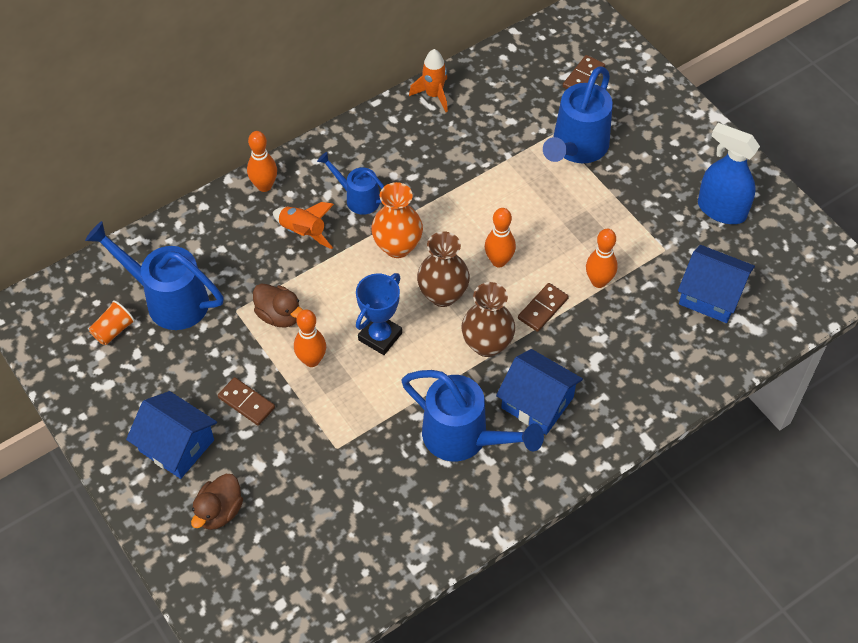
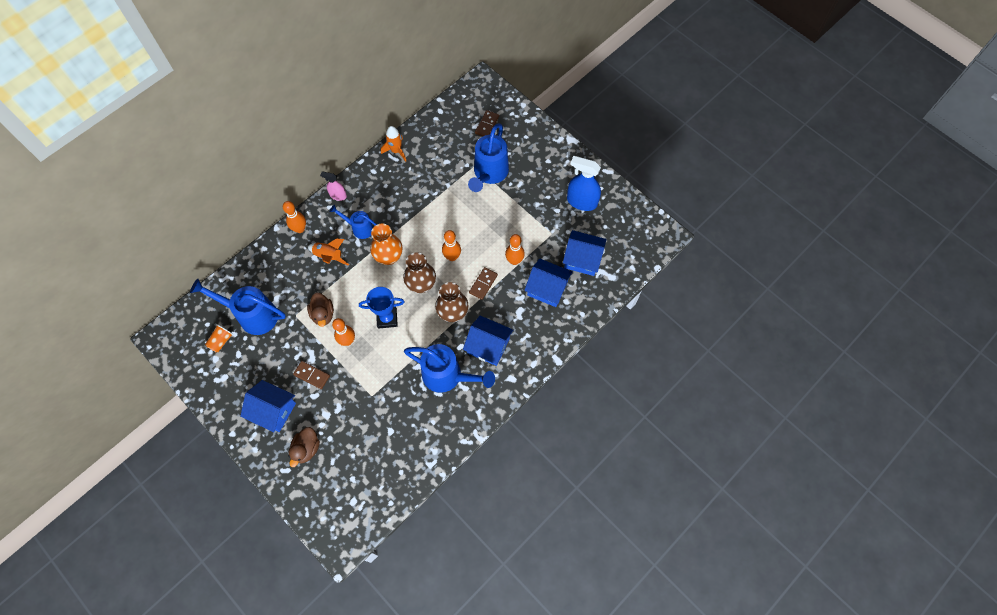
camera: 10 degrees left, 10 degrees up
brown duck [253,283,303,328] -> brown duck turned 45 degrees clockwise [307,293,334,327]
blue trophy [356,273,402,355] -> blue trophy turned 60 degrees clockwise [359,287,405,329]
none -> pink spray bottle [320,172,347,201]
none -> blue house [524,259,573,307]

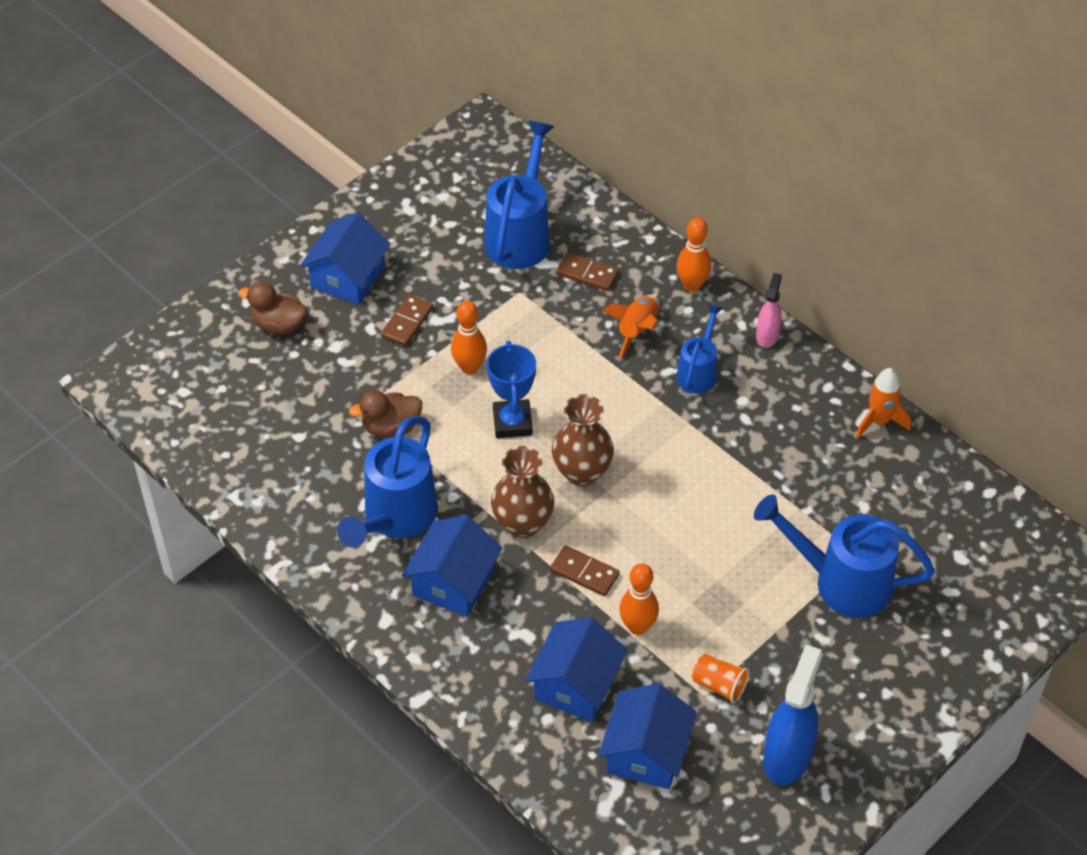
camera: 90 degrees right, 15 degrees down
orange cup [205,324,233,353] -> orange cup moved to [692,654,749,703]
brown duck [307,293,334,327] -> brown duck moved to [349,390,422,437]
orange vase [370,224,402,265] -> none
orange bowling pin [442,230,461,261] -> none
brown domino [475,110,499,137] -> brown domino moved to [556,252,619,291]

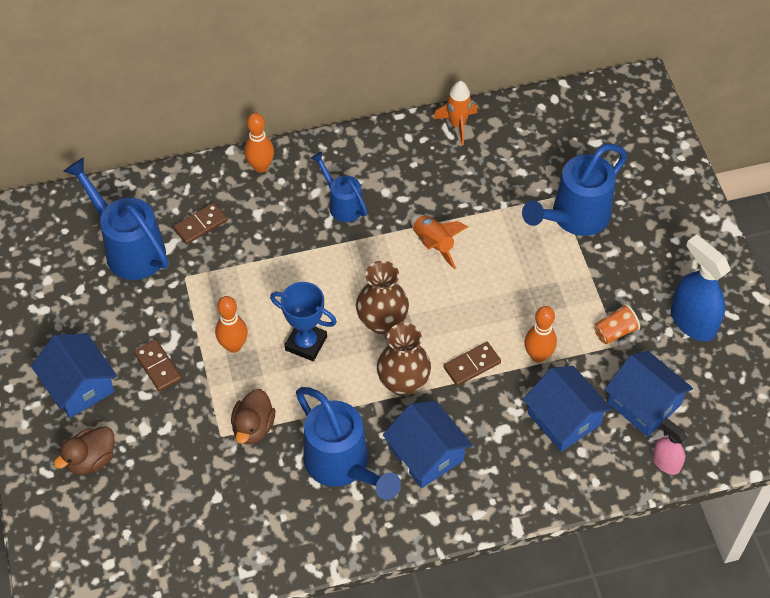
camera: 60 degrees left, 5 degrees up
orange rocket [602,295,659,359] -> orange rocket moved to [411,214,468,269]
pink spray bottle [756,273,782,348] -> pink spray bottle moved to [652,418,687,475]

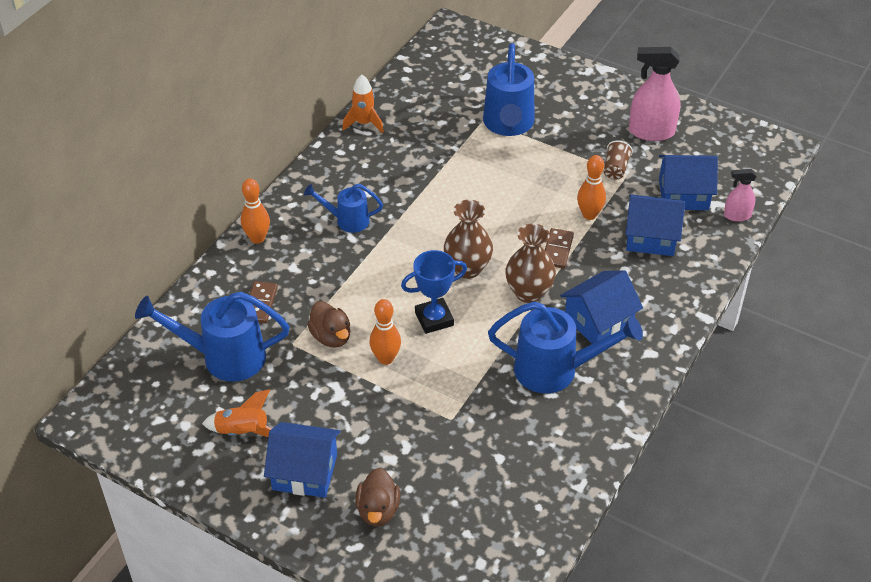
camera: 45 degrees left, 10 degrees down
brown domino [134,339,182,391] -> none
brown duck [231,389,275,445] -> brown duck moved to [307,301,350,348]
blue house [383,401,473,488] -> blue house turned 45 degrees counterclockwise [560,270,643,344]
orange rocket [411,214,468,269] -> orange rocket moved to [202,389,272,437]
orange cup [594,304,640,344] -> brown cup [604,140,633,179]
blue spray bottle [671,235,731,342] -> pink spray bottle [629,47,681,141]

